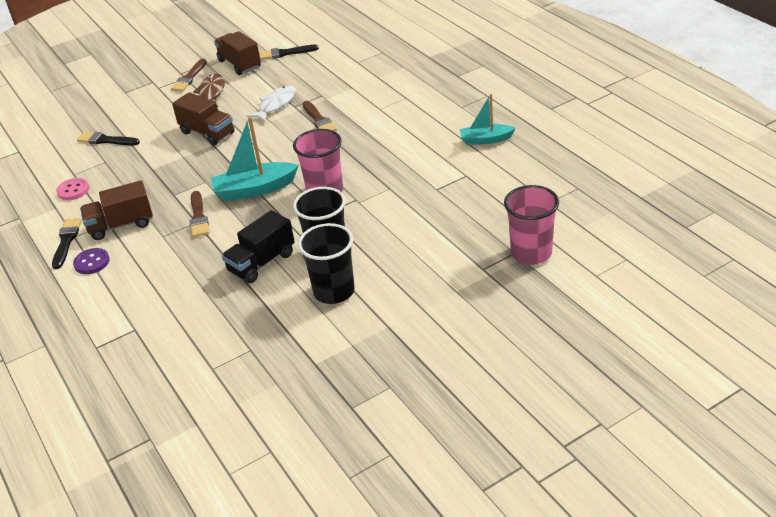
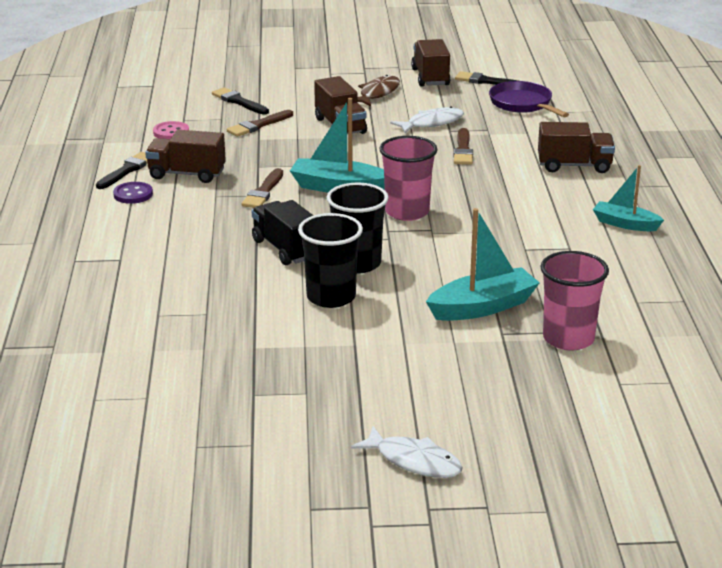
camera: 25 degrees right, 10 degrees down
brown brush [171,59,207,92] -> brown brush moved to [227,110,293,137]
black truck [222,210,295,283] -> black truck turned 75 degrees clockwise [252,200,314,265]
none -> white fish [351,426,463,478]
none -> turquoise boat [426,208,540,321]
none -> purple pan [489,81,569,117]
none -> brown truck [538,122,615,173]

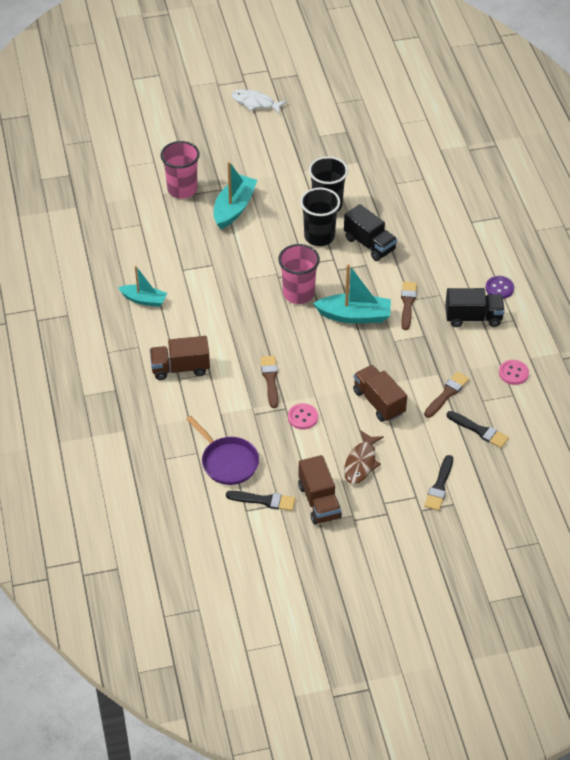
camera: 170 degrees right, 20 degrees up
black brush [96,152,148,189] -> black brush moved to [424,455,453,511]
brown truck [145,130,226,183] -> black truck [445,288,505,327]
white fish [390,107,464,133] -> pink button [288,403,318,430]
turquoise boat [426,208,540,321] -> turquoise boat turned 150 degrees clockwise [214,162,257,229]

